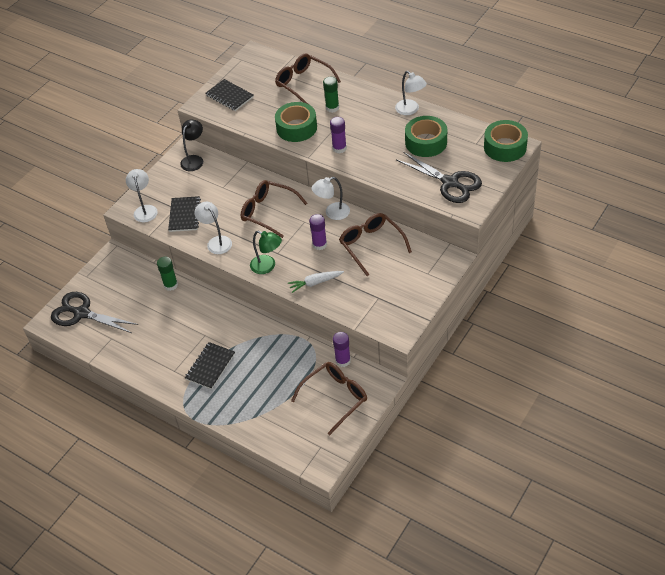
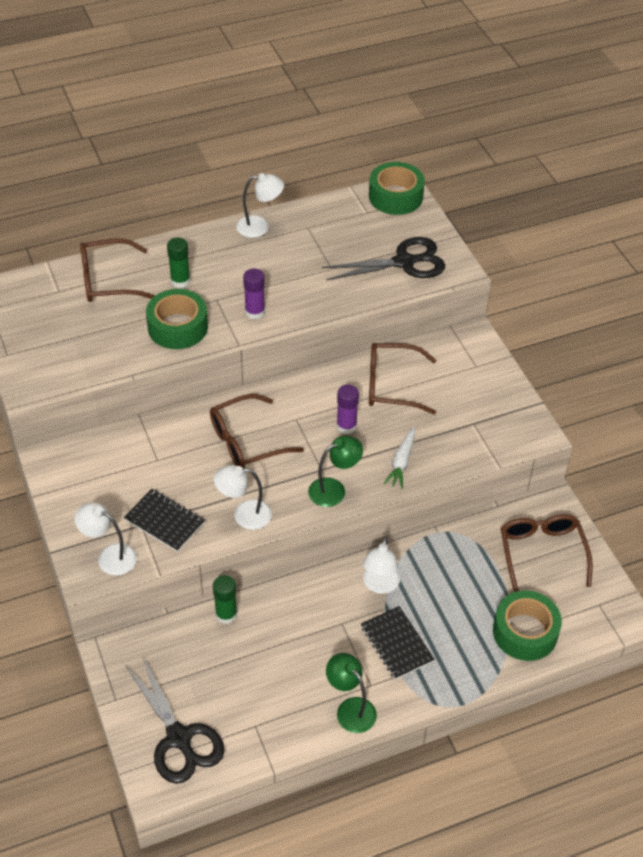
camera: 60 degrees left, 0 degrees up
black scissors [51,292,138,333] -> black scissors turned 90 degrees counterclockwise [125,656,224,784]
black lamp [180,119,203,171] -> none
black notebook [206,79,254,111] -> none
white lamp [312,177,350,220] -> white lamp moved to [363,537,400,594]
purple glue stick [333,332,351,367] -> none
green tape [405,116,447,157] -> green tape moved to [493,590,562,661]
none -> green lamp [326,653,377,733]

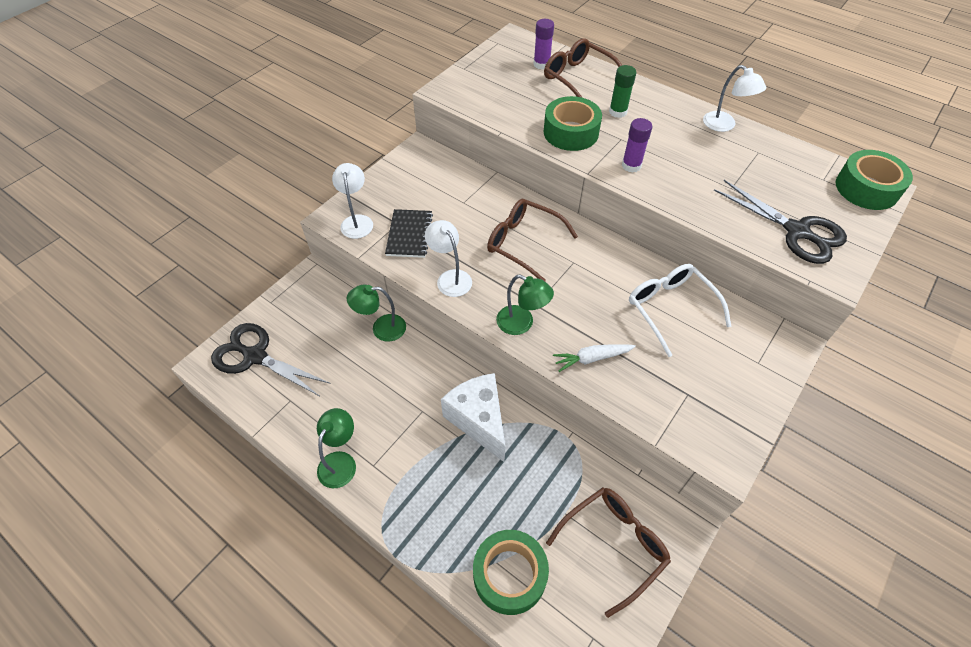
camera: 60 degrees right, 5 degrees up
black scissors [125,656,224,784] -> black scissors turned 90 degrees clockwise [211,323,331,396]
green glue stick [213,575,237,624] -> green lamp [347,284,406,342]
purple glue stick [337,384,359,434] -> purple glue stick moved to [533,19,554,70]
black notebook [361,606,435,680] -> none
white lamp [363,537,400,594] -> white cheese [441,373,505,462]
brown glasses [369,343,436,414] -> white glasses [629,264,732,357]

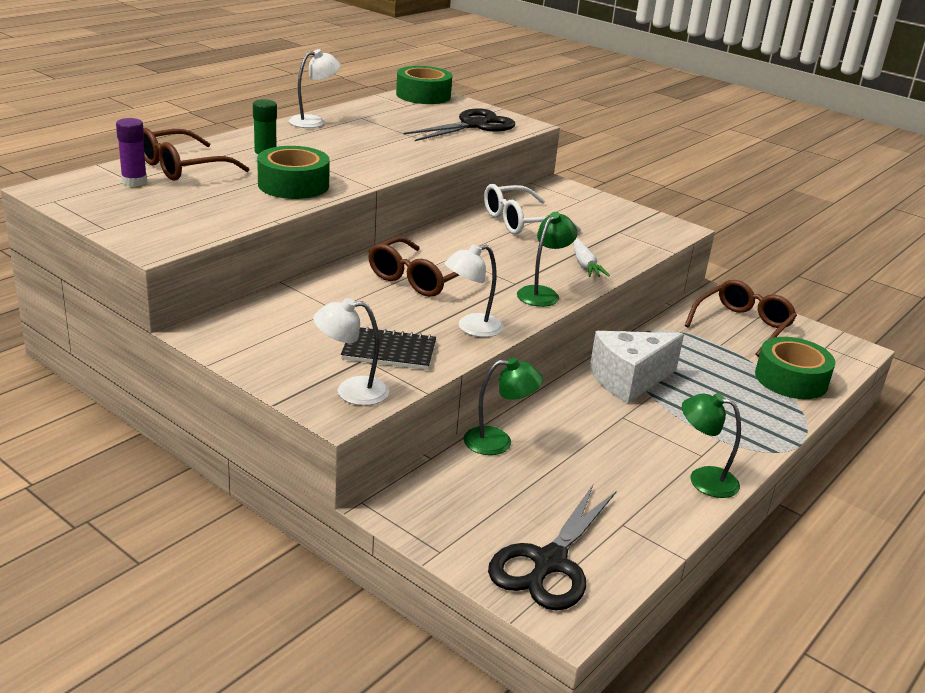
camera: 90 degrees left, 25 degrees down
green lamp [347,284,406,342] -> green lamp turned 90 degrees counterclockwise [463,357,543,455]
brown glasses [546,487,671,618] -> brown glasses turned 75 degrees clockwise [684,280,797,357]
purple glue stick [622,118,652,173] -> none

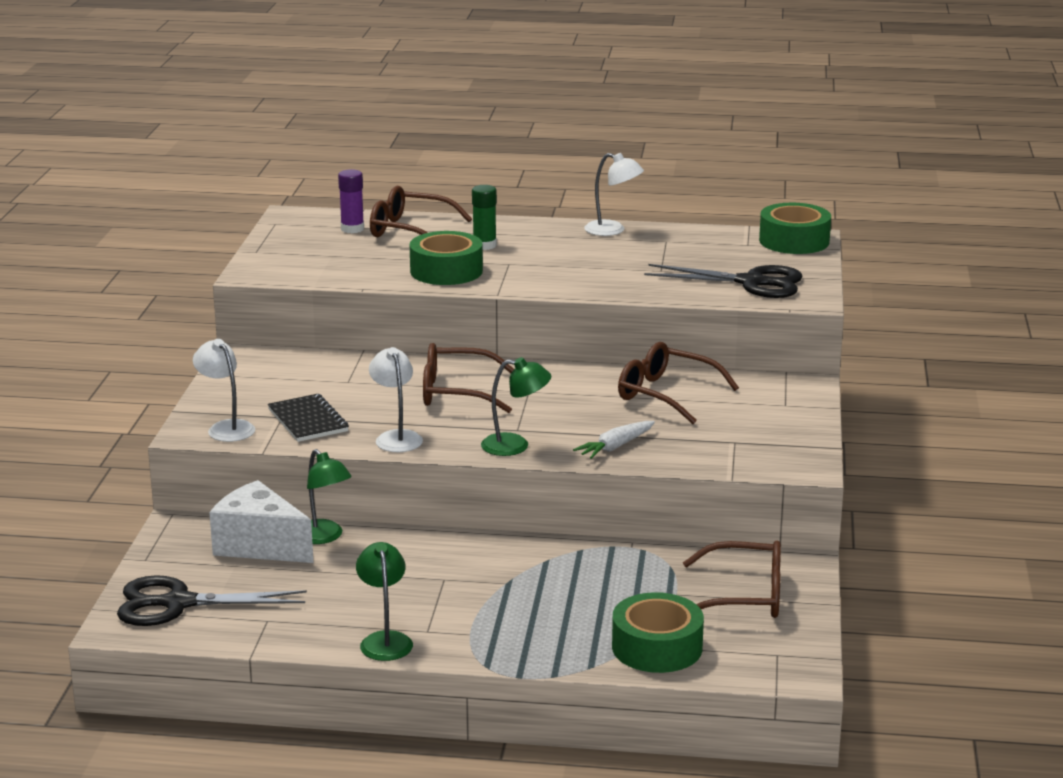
camera: 60 degrees right, 5 degrees down
white lamp [445,244,504,337] -> white lamp turned 45 degrees clockwise [369,347,423,452]
white glasses [484,184,581,235] -> brown glasses [618,342,739,424]
white cheese [590,331,684,403] -> white cheese moved to [209,480,313,563]

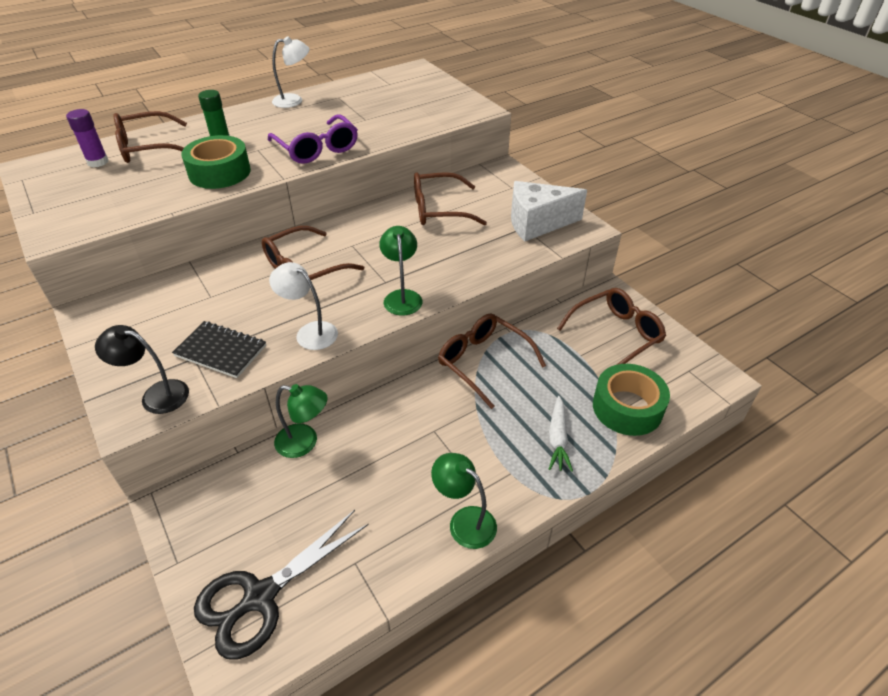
camera: 40 degrees left, 20 degrees up
white lamp [193,339,255,442] -> black lamp [95,325,189,414]
white cheese [209,480,313,563] -> white cheese moved to [511,181,587,241]
green lamp [481,357,551,456] -> green lamp turned 60 degrees counterclockwise [379,226,423,315]
white carrot [573,421,655,459] -> white carrot moved to [549,396,573,472]
black scissors [644,264,803,298] -> none
green tape [759,203,831,254] -> none
none -> purple glasses [268,114,358,164]
none -> brown glasses [438,313,546,409]

